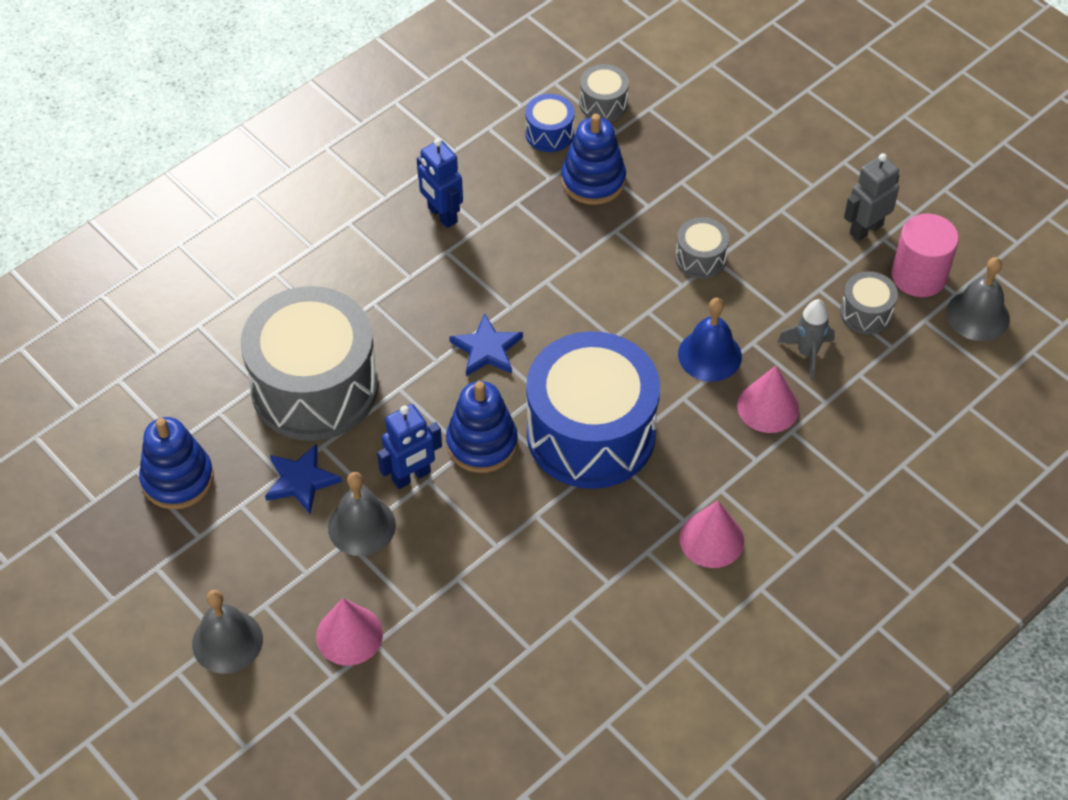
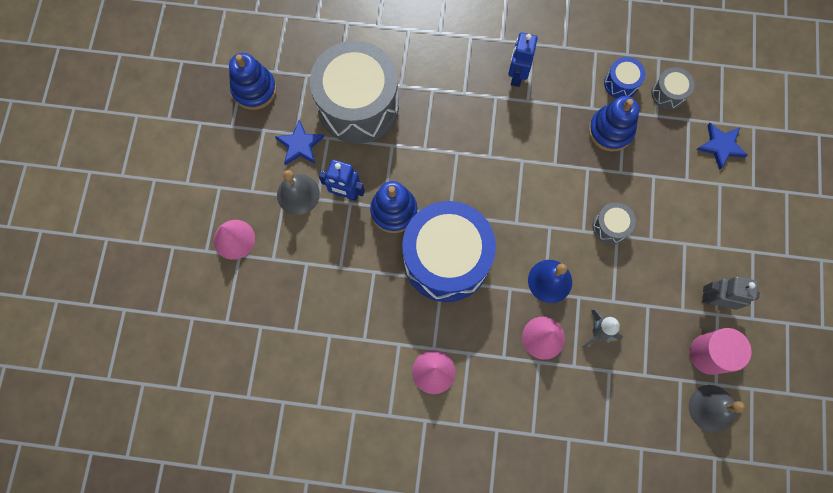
camera: 50 degrees right, 20 degrees up
grey bell [192,590,263,674] -> none
blue star [449,313,523,376] -> blue star moved to [697,123,748,170]
grey drum [840,271,898,334] -> none

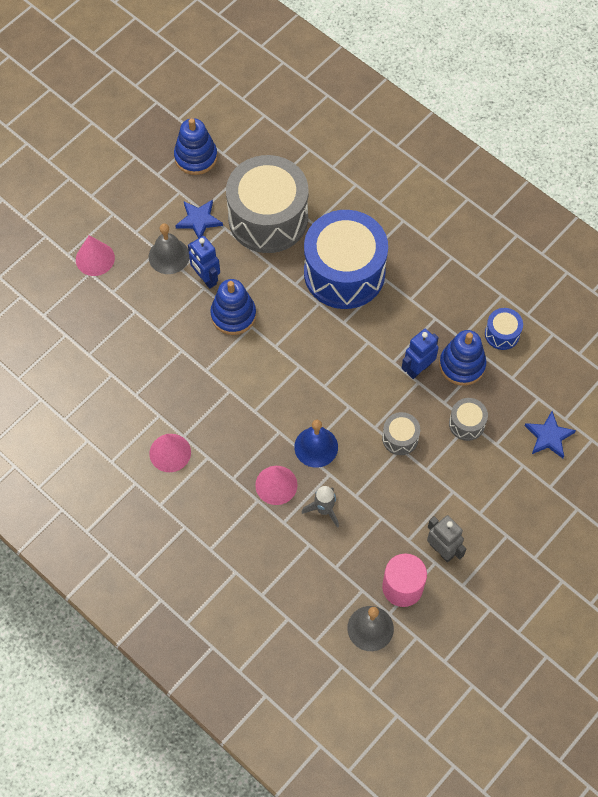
camera: 35 degrees right, 10 degrees down
blue drum [402,201,496,302] -> blue drum moved to [304,210,388,309]
blue robot [508,33,538,87] -> blue robot moved to [402,329,439,379]
grey drum [651,67,695,110] -> grey drum moved to [449,398,488,441]

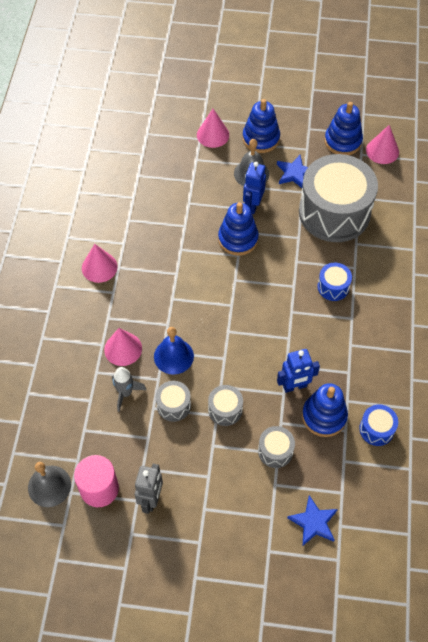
camera: 55 degrees right, 5 degrees down
blue drum [304,210,388,309] -> blue drum [317,263,352,301], size x0.42
blue robot [402,329,439,379] -> blue robot turned 150 degrees clockwise [277,349,320,393]
none -> grey drum [156,381,191,422]
none -> blue stacking toy [243,99,280,153]
none -> pink cone [366,125,399,164]

